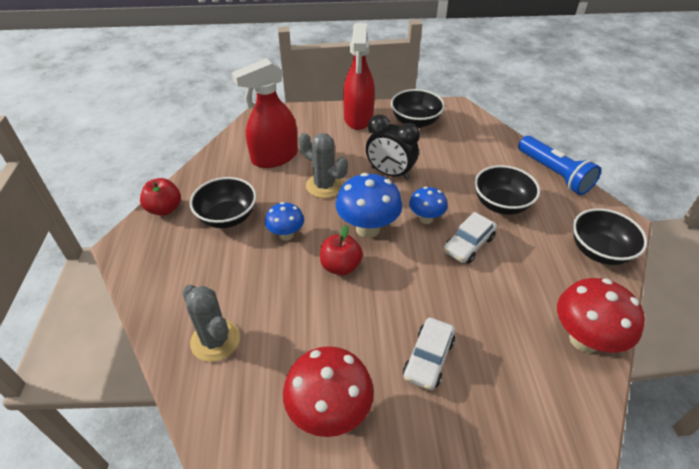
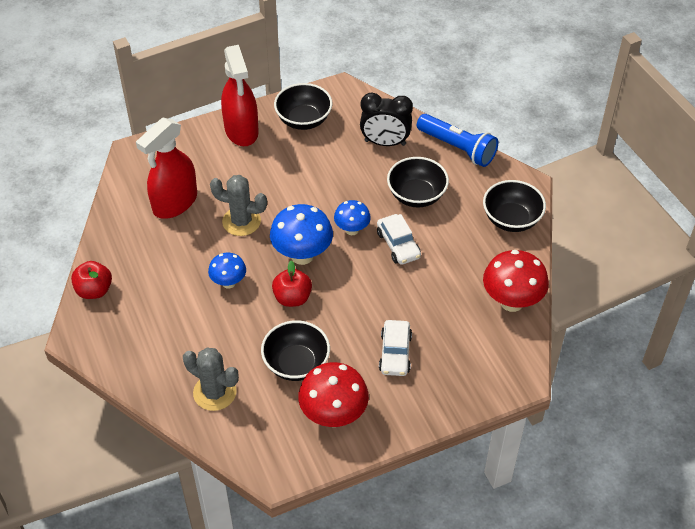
camera: 20 degrees left, 5 degrees up
black bowl [190,177,257,228] -> black bowl moved to [261,320,330,381]
black clock [366,115,420,180] -> black clock moved to [360,92,413,146]
white car [443,212,497,264] -> white car turned 45 degrees counterclockwise [377,214,421,265]

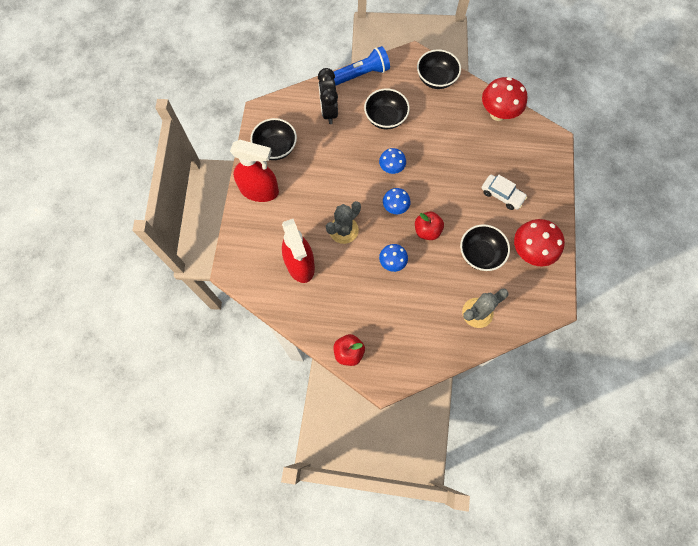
camera: 60 degrees left, 20 degrees up
blue mushroom [270,204,333,265] -> blue mushroom [383,188,411,214], size x0.59
black clock [360,92,413,146] -> black clock turned 135 degrees clockwise [318,68,338,124]
white car [377,214,421,265] -> none

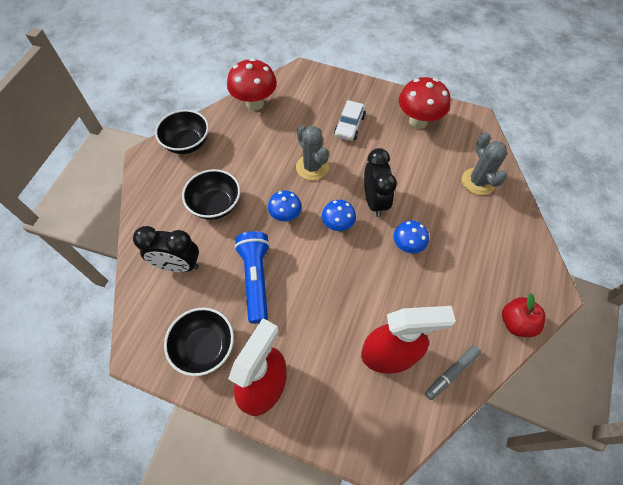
camera: 75 degrees left, 10 degrees down
grey cactus [326,201,361,244] -> grey cactus moved to [296,125,329,180]
blue flashlight [334,46,390,86] -> blue flashlight moved to [234,231,270,324]
red apple [415,212,444,240] -> black clock [364,148,397,217]
black bowl [460,224,510,271] -> none
white car [482,175,527,210] -> white car turned 150 degrees clockwise [334,100,366,141]
none -> grey marker [425,345,481,400]

